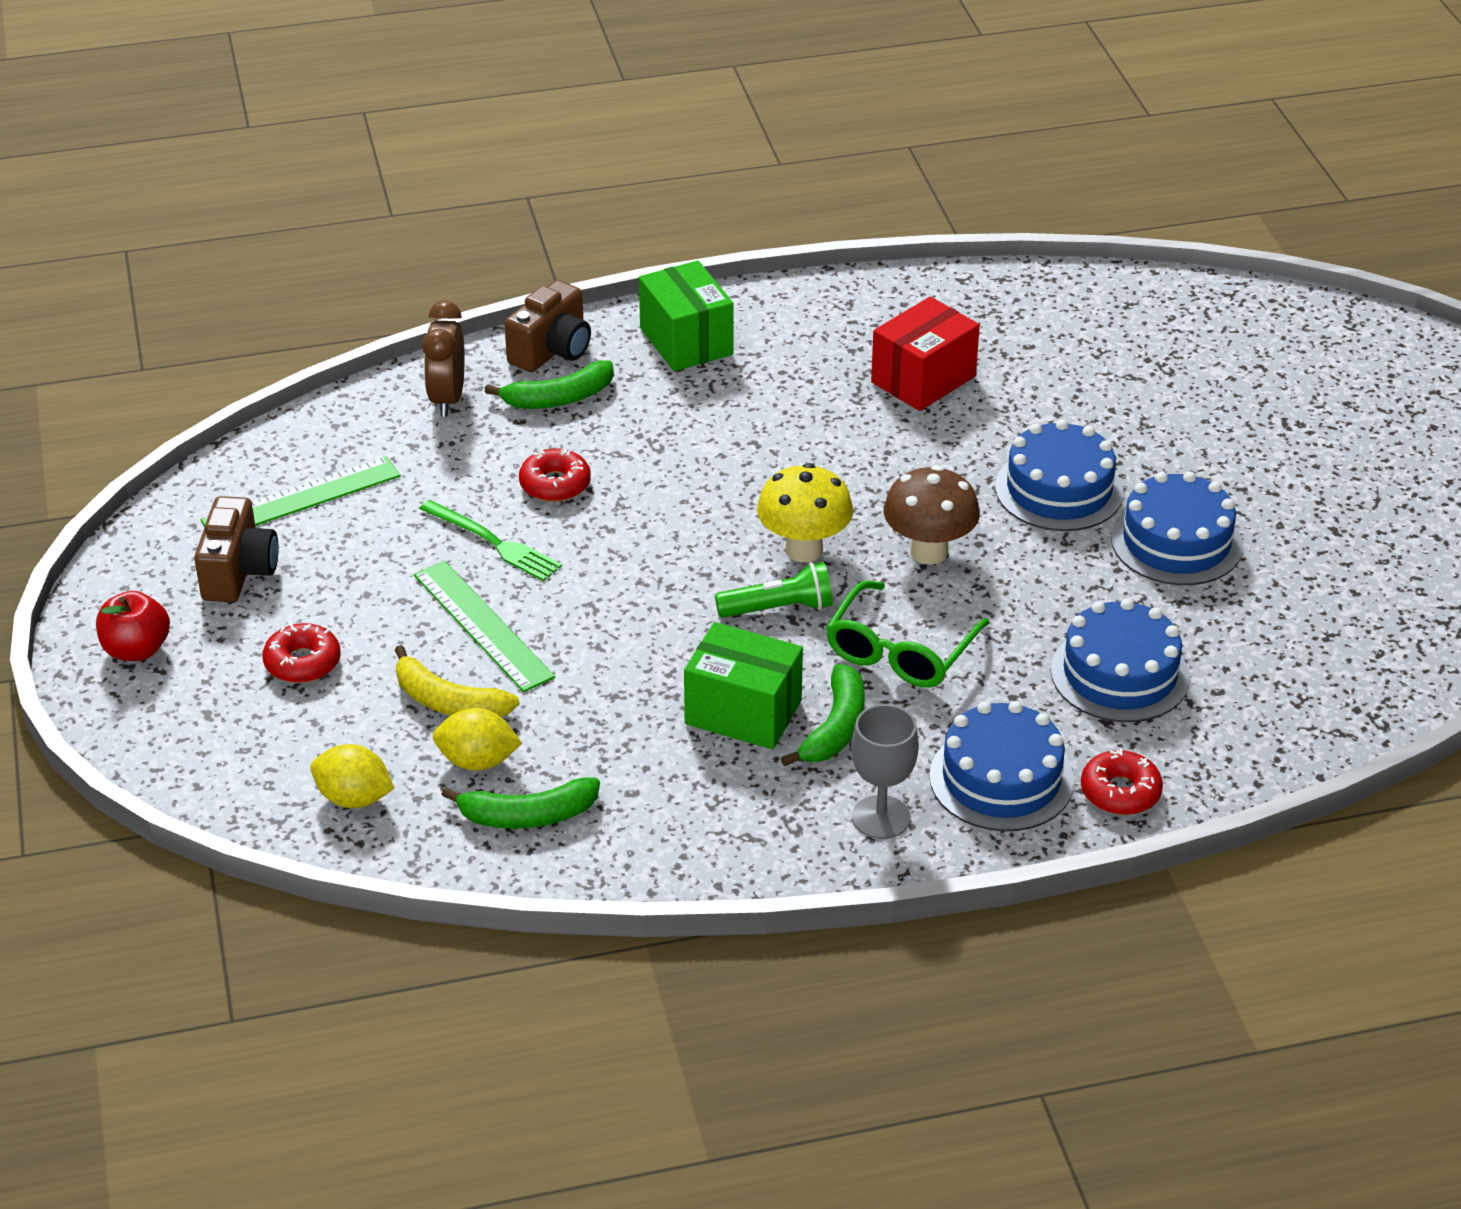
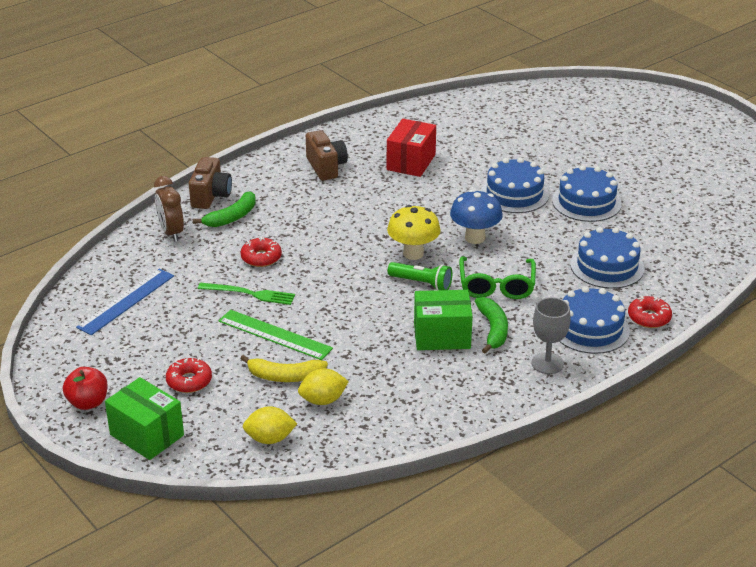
camera: 25 degrees left, 5 degrees down
brown camera [194,496,279,602] -> brown camera moved to [306,130,348,181]
green ruler [200,456,401,526] -> blue ruler [76,269,174,335]
green banana [441,778,600,829] -> none
green box [639,260,734,371] -> green box moved to [105,377,184,460]
green flashlight [715,562,833,618] -> green flashlight turned 60 degrees clockwise [388,262,452,290]
brown mushroom [884,465,980,565] -> blue mushroom [450,190,503,244]

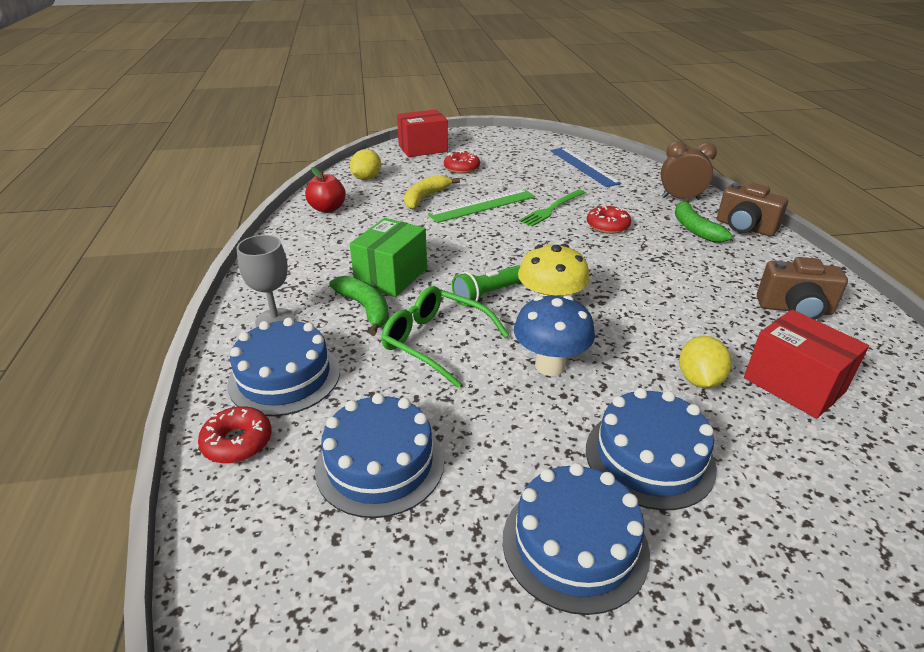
camera: 120 degrees right, 0 degrees up
red apple [63,367,108,410] -> red apple moved to [305,167,346,213]
green box [105,377,184,460] -> red box [397,109,448,157]
yellow lemon [298,369,349,405] -> yellow lemon moved to [679,336,732,388]
green banana [475,297,508,354] -> green banana turned 150 degrees counterclockwise [329,276,389,335]

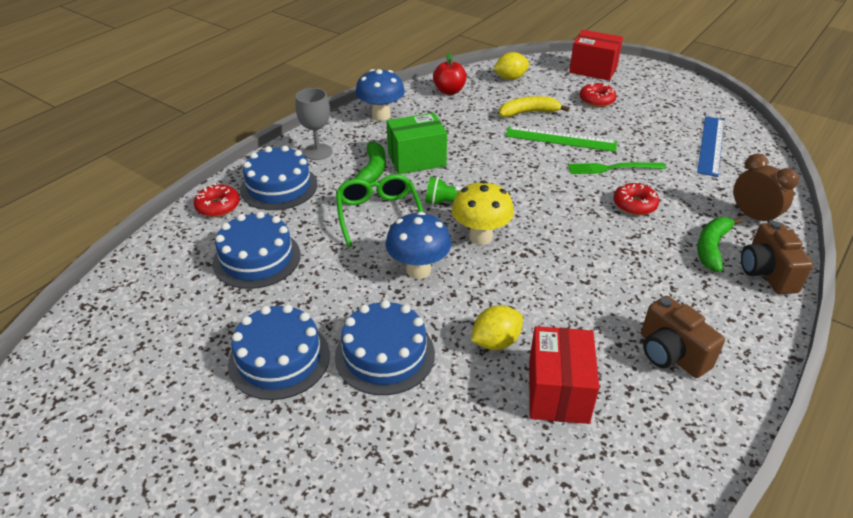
camera: 45 degrees right, 5 degrees up
none -> blue mushroom [355,69,405,121]

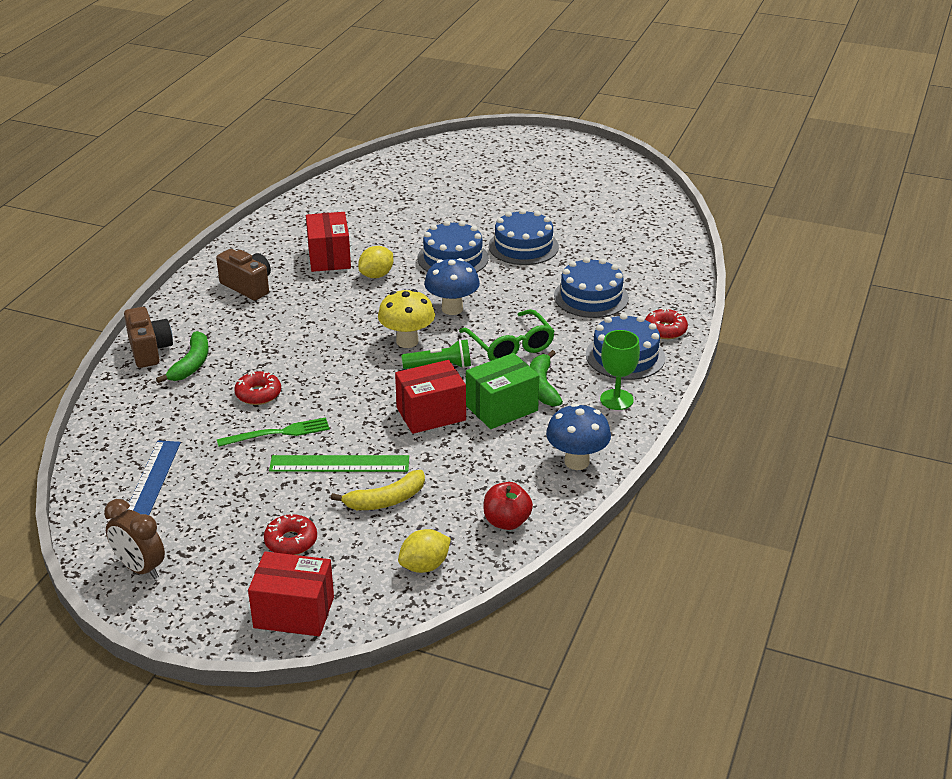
camera: 165 degrees right, 5 degrees down
grey goblet [295,88,332,160] -> green goblet [600,330,640,410]
brown clock [734,154,799,223] -> brown clock moved to [104,499,165,579]
none -> red box [395,360,466,434]

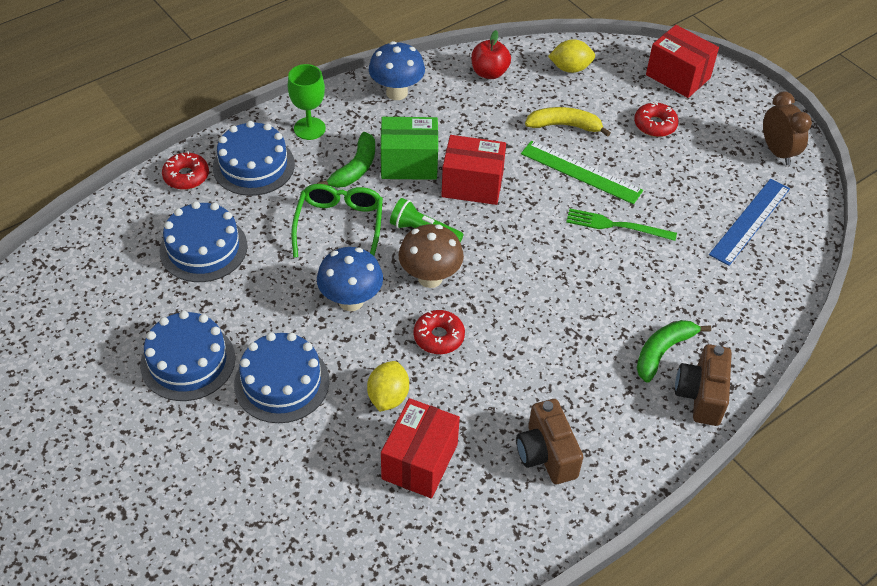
camera: 150 degrees left, 15 degrees up
red donut [234,371,281,405] -> red donut moved to [413,310,465,354]
yellow lemon [358,246,393,278] -> yellow lemon turned 60 degrees counterclockwise [367,361,409,412]
yellow mushroom [378,289,435,348] -> brown mushroom [398,224,464,288]

